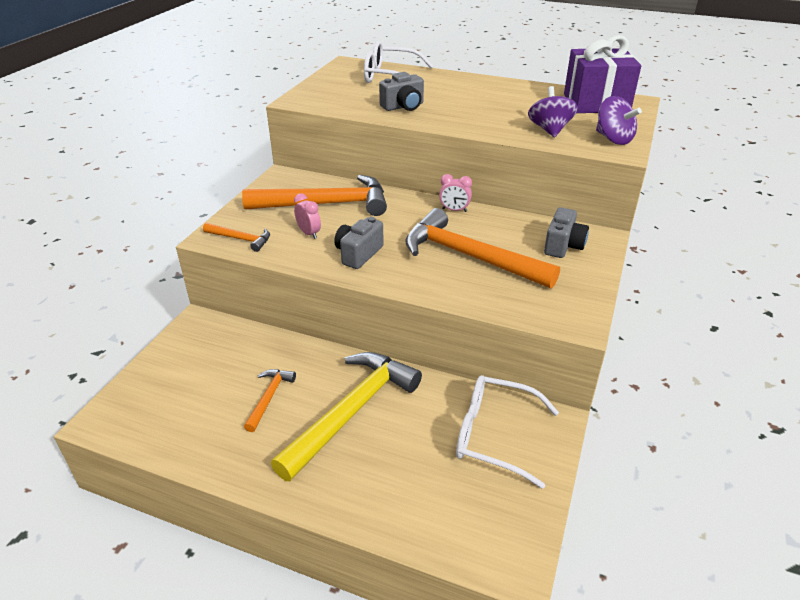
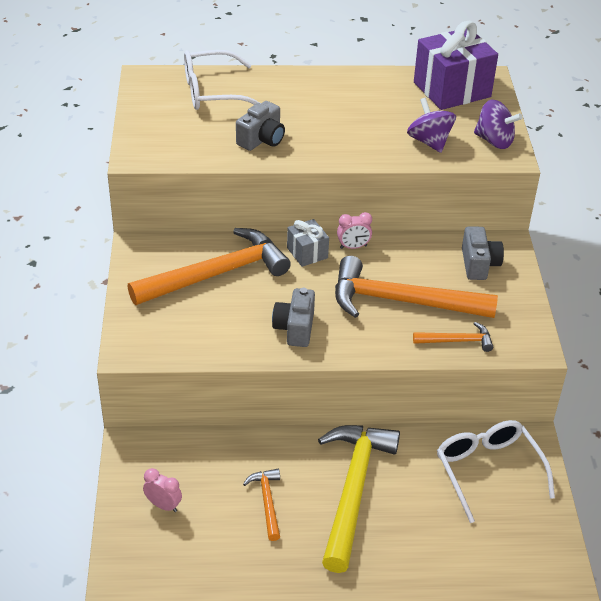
camera: 25 degrees left, 5 degrees up
orange hammer [203,223,270,252] -> orange hammer moved to [413,322,493,352]
pink clock [294,193,321,239] -> pink clock moved to [143,468,182,512]
white glasses [456,375,559,489] -> white glasses turned 75 degrees clockwise [437,420,555,523]
none -> grey gift [287,219,329,267]

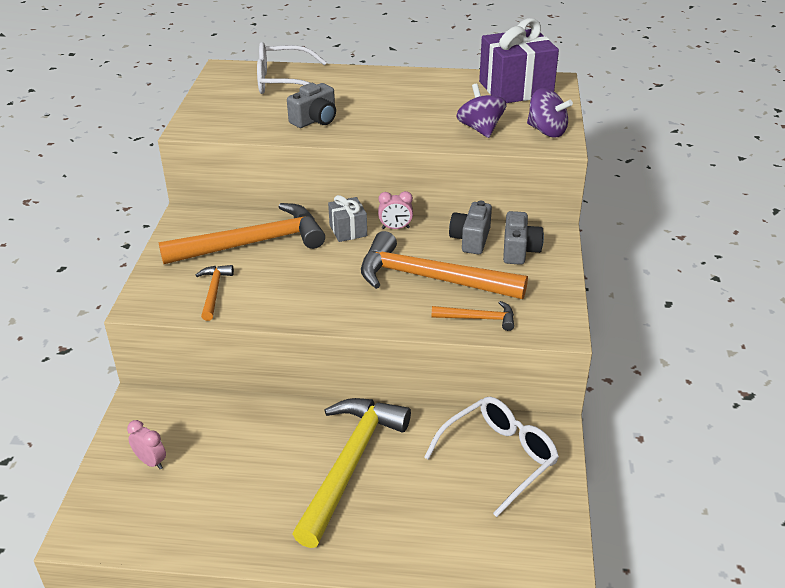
camera: 10 degrees right, 5 degrees down
orange hammer [243,469,280,541] -> orange hammer moved to [196,265,234,321]
grey camera [272,288,315,347] -> grey camera moved to [449,201,492,254]
white glasses [437,420,555,523] -> white glasses turned 60 degrees clockwise [424,397,559,517]

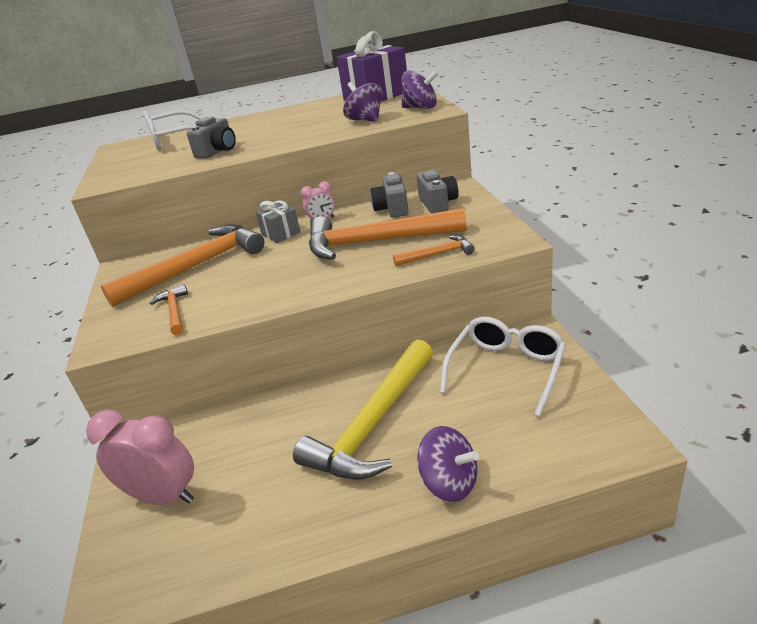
camera: 15 degrees left, 5 degrees down
pink clock [127,420,166,470] -> pink clock [86,410,194,505], size x1.95
yellow hammer [293,398,411,548] -> yellow hammer turned 150 degrees counterclockwise [293,339,433,480]
none -> purple spinning top [417,426,479,502]

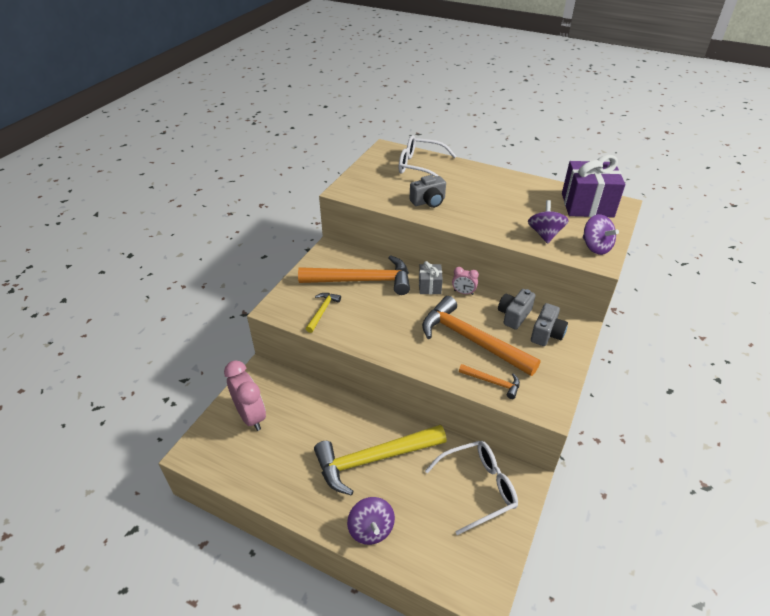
camera: 35 degrees right, 10 degrees up
orange hammer [150,284,188,335] -> yellow hammer [306,293,341,333]

